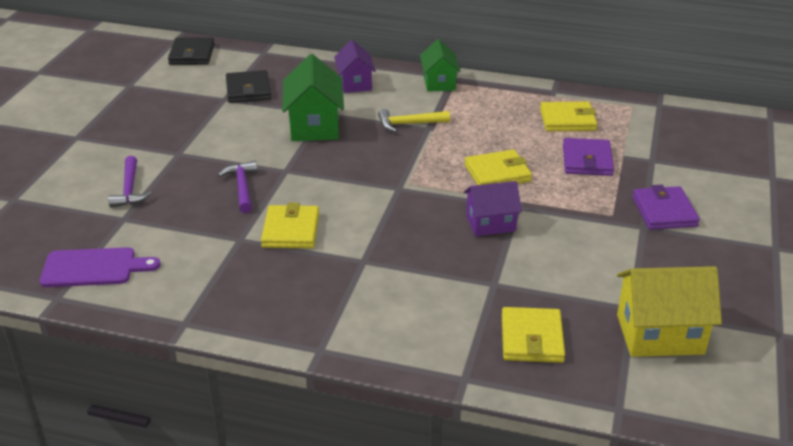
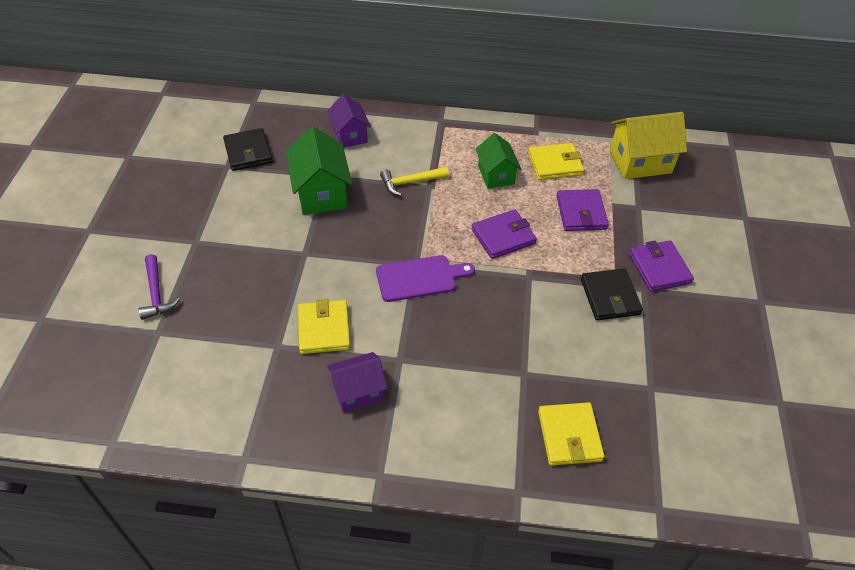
camera: 10 degrees left, 15 degrees up
purple cutting board [40,247,160,287] -> purple cutting board moved to [376,255,475,302]
black wallet [168,37,215,65] -> black wallet moved to [581,268,643,320]
purple hammer [218,161,257,213] -> none
green house [420,39,461,92] -> green house moved to [476,133,521,189]
purple house [464,181,522,236] -> purple house moved to [327,352,387,412]
yellow wallet [465,149,532,185] -> purple wallet [471,209,537,259]
yellow house [617,266,722,357] -> yellow house moved to [610,112,687,179]

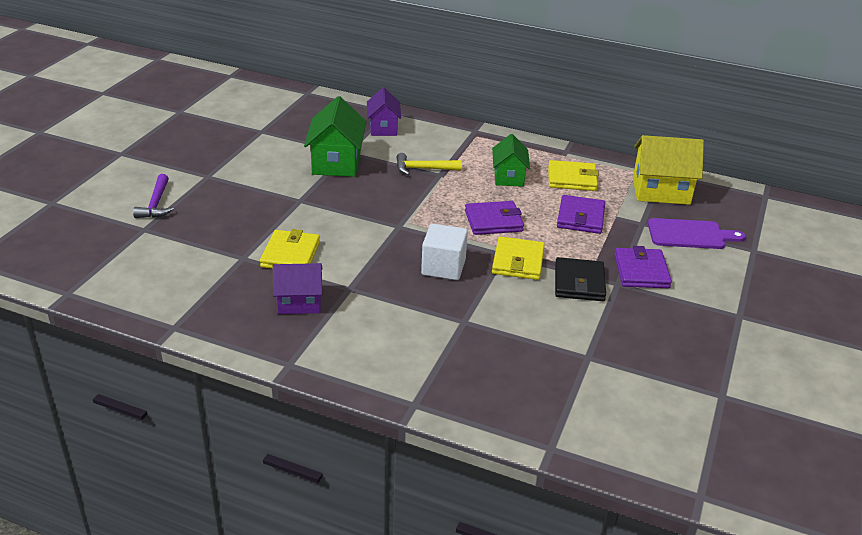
camera: 15 degrees right, 15 degrees down
black wallet [223,128,273,171] -> none
purple cutting board [376,255,475,302] -> purple cutting board moved to [648,218,746,249]
yellow wallet [538,402,605,466] -> yellow wallet moved to [492,237,545,280]
none -> white cube [421,224,468,280]

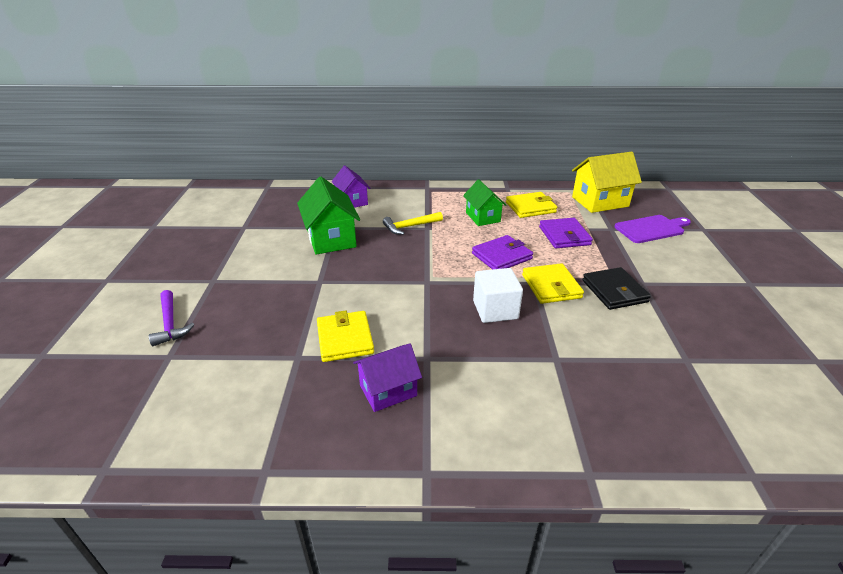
camera: 20 degrees left, 0 degrees up
purple wallet [614,246,672,288] -> none

